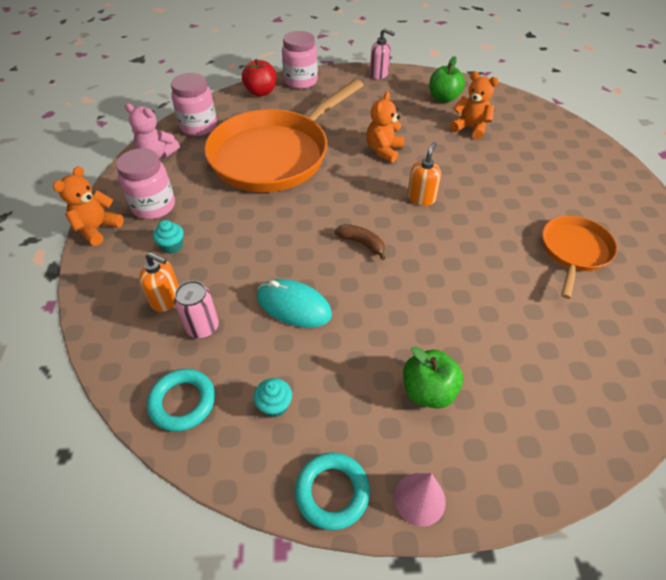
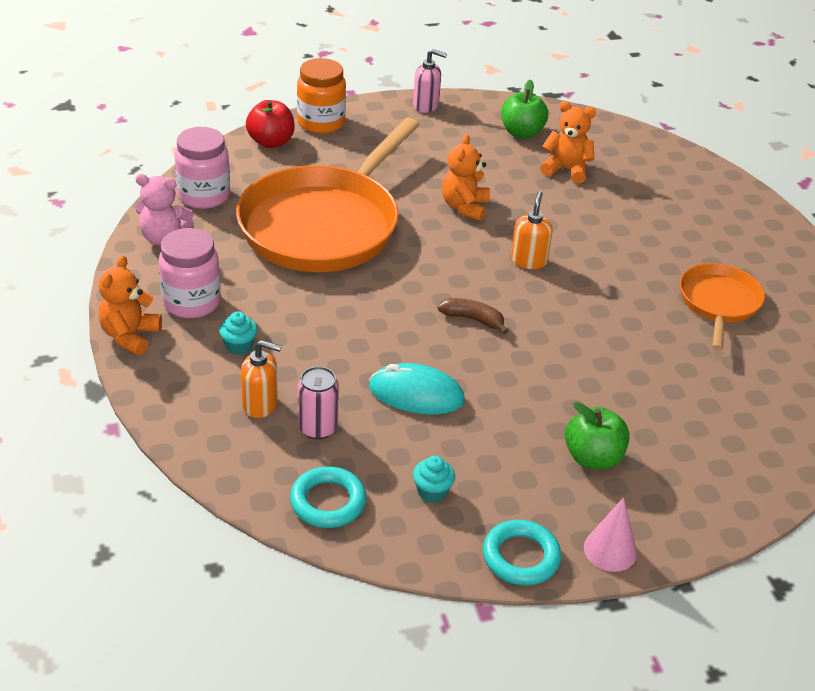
camera: 15 degrees left, 10 degrees down
pink jar [282,31,318,89] -> orange jar [297,58,346,134]

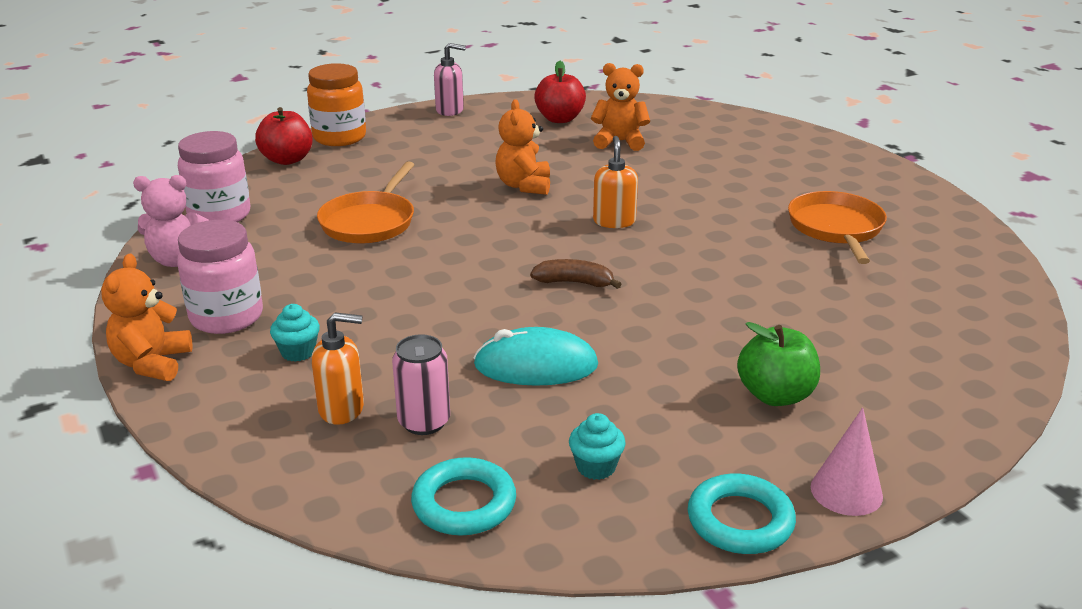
camera: 10 degrees left, 10 degrees down
orange pan [236,118,419,272] -> orange pan [317,161,415,244], size x0.51
green apple [501,80,548,138] -> red apple [534,61,586,123]

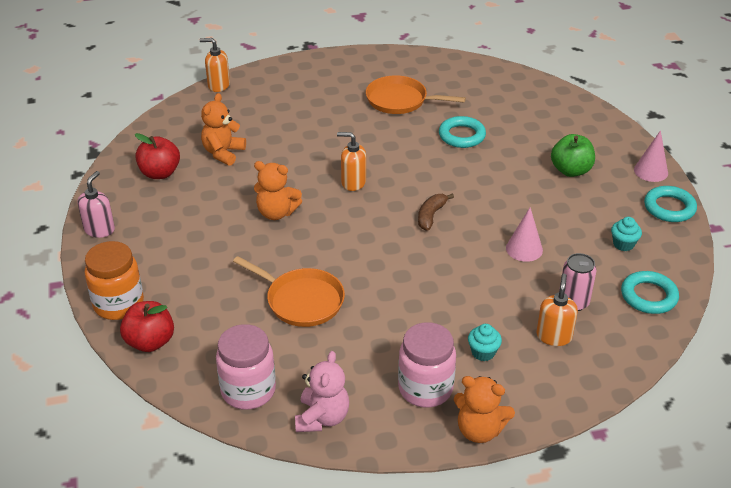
camera: 75 degrees left, 10 degrees up
turquoise mouse [473,327,598,386] -> pink cone [506,207,543,262]
none -> orange soap dispenser [200,38,230,92]
none -> turquoise ring [439,116,486,148]

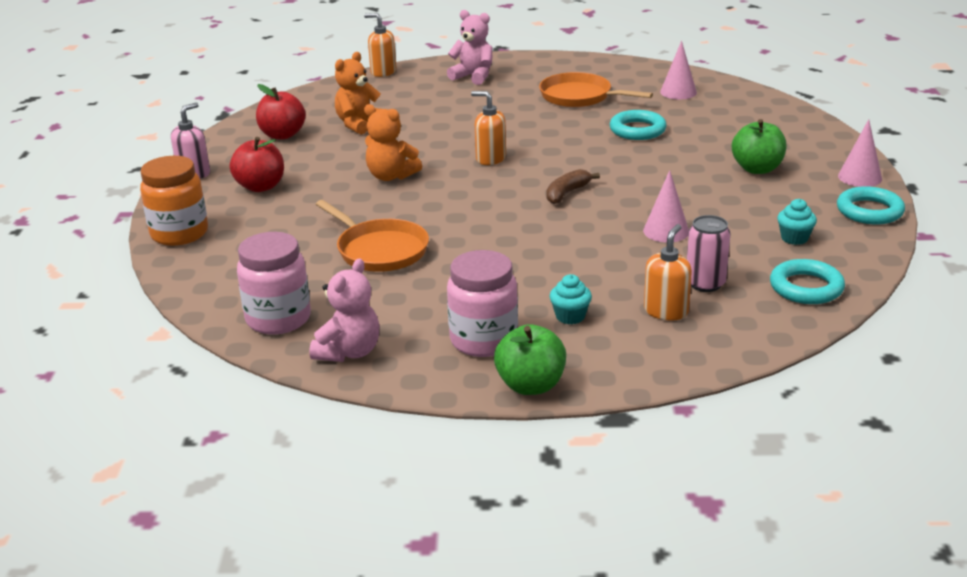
camera: 15 degrees right, 10 degrees down
red apple [120,301,174,352] -> red apple moved to [230,137,284,192]
orange teddy bear [454,376,515,443] -> green apple [494,324,566,395]
none -> pink teddy bear [447,10,493,85]
none -> pink cone [660,41,697,99]

